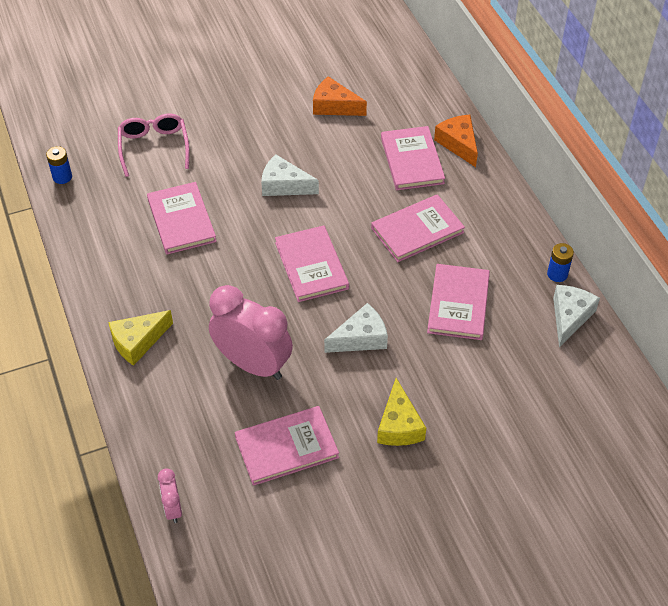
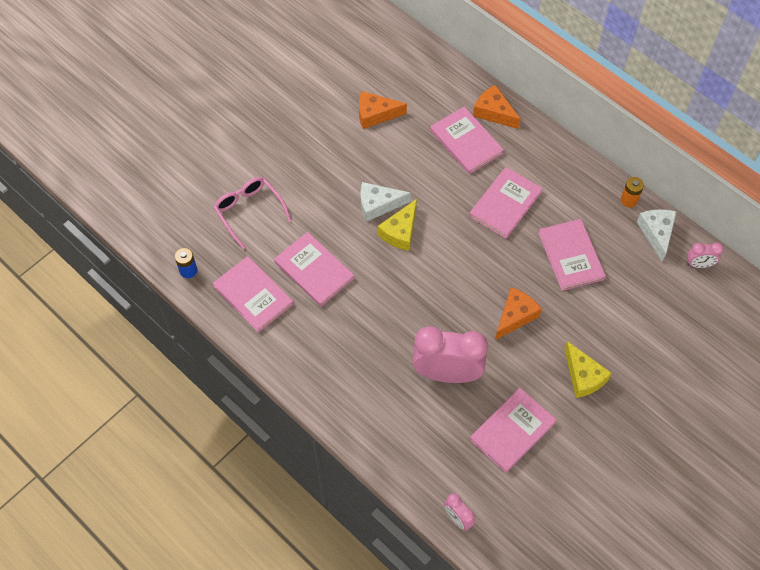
camera: 25 degrees left, 10 degrees up
yellow cheese [108,310,173,366] -> yellow cheese moved to [378,199,417,251]
pink book [275,225,349,302] -> pink book moved to [213,256,293,333]
white cheese [324,303,388,353] -> orange cheese [495,287,542,340]
blue battery [547,243,574,282] -> orange battery [621,177,644,208]
none -> pink clock [687,242,724,268]

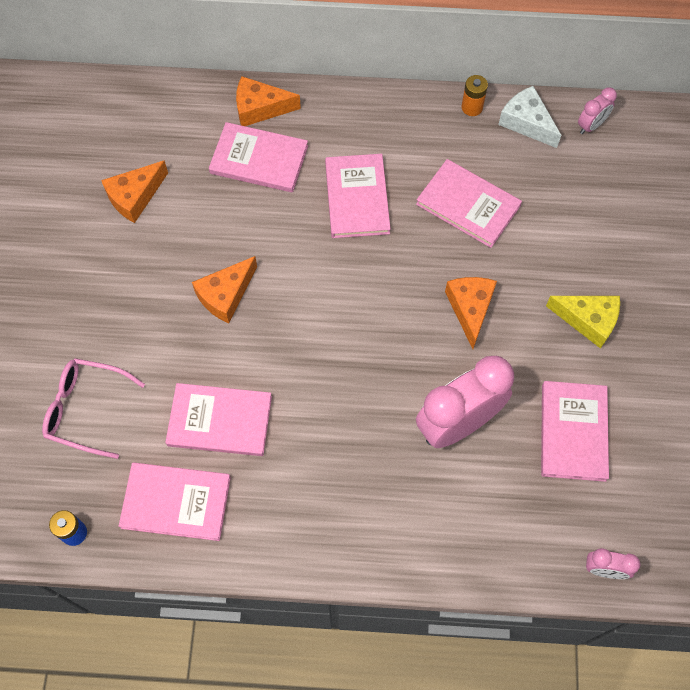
camera: 40 degrees left, 5 degrees up
white cheese [361,182,411,222] -> orange cheese [192,256,257,323]
yellow cheese [378,199,417,251] -> none

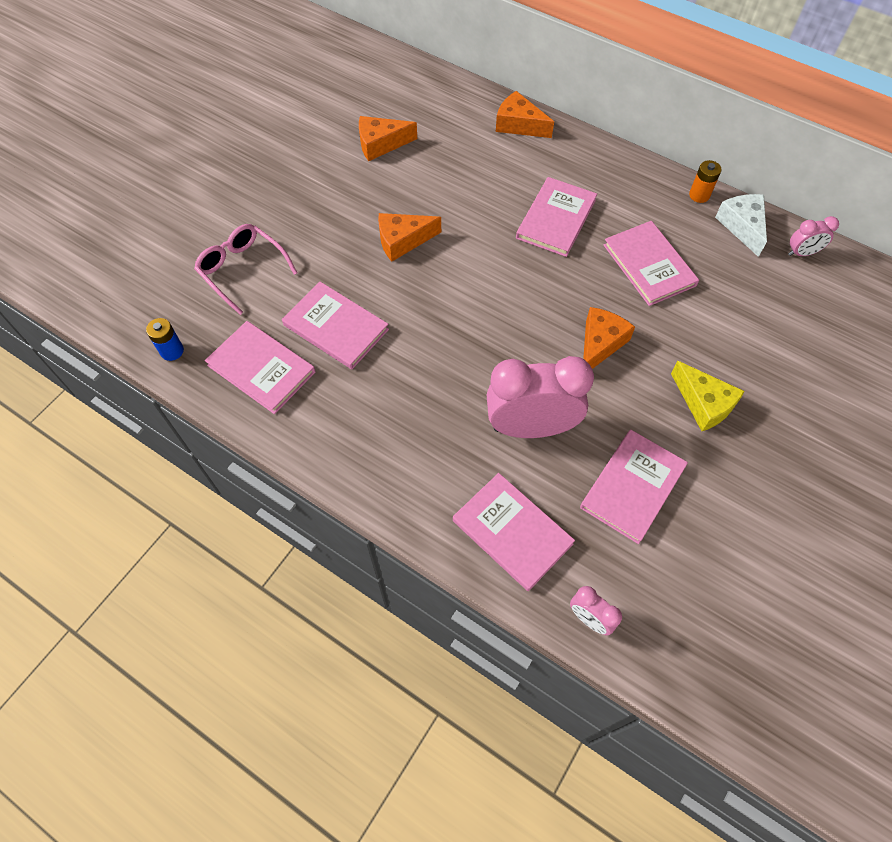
camera: 30 degrees right, 5 degrees down
pink book [209,122,308,192] -> pink book moved to [453,473,575,591]

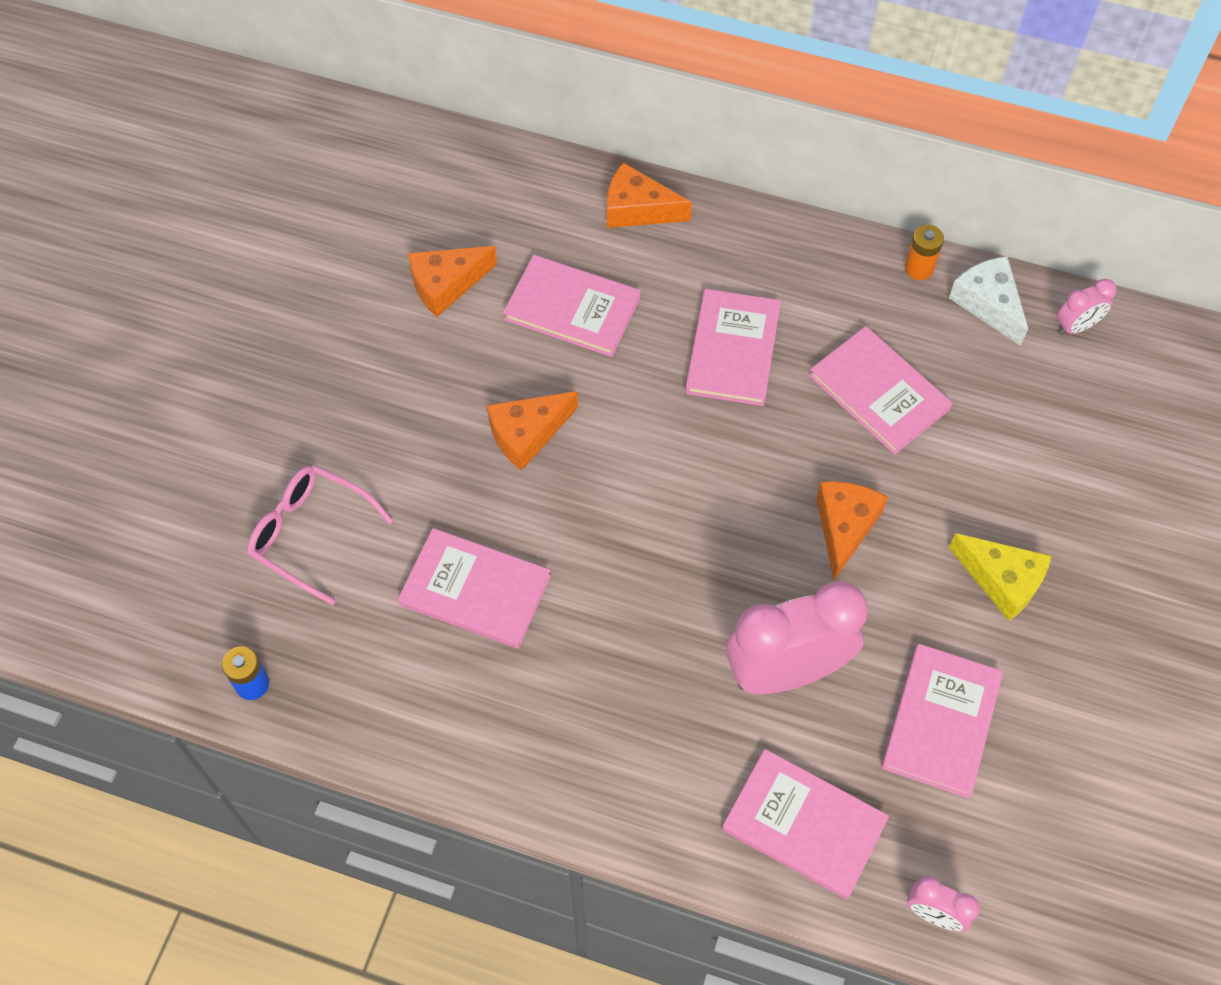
camera: 15 degrees left, 0 degrees up
pink book [205,321,315,414] -> pink book moved to [503,255,641,357]

